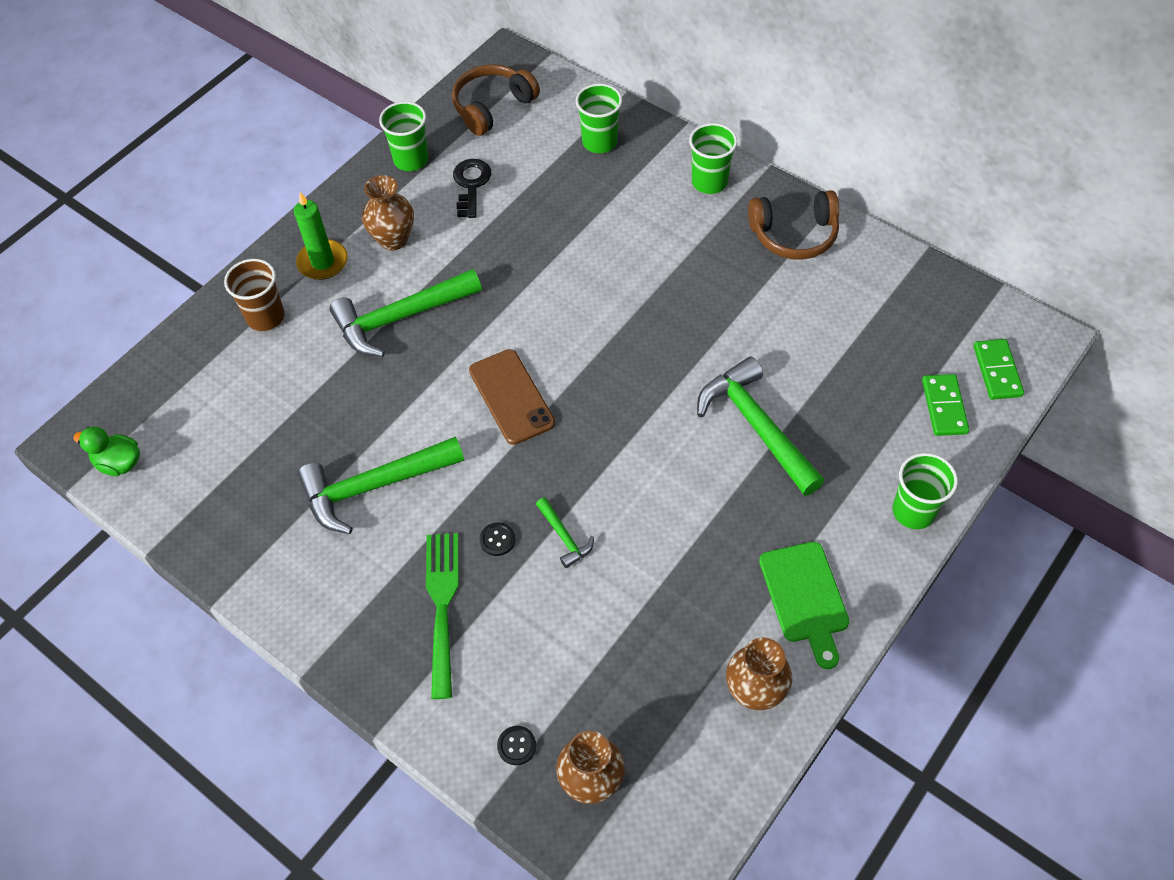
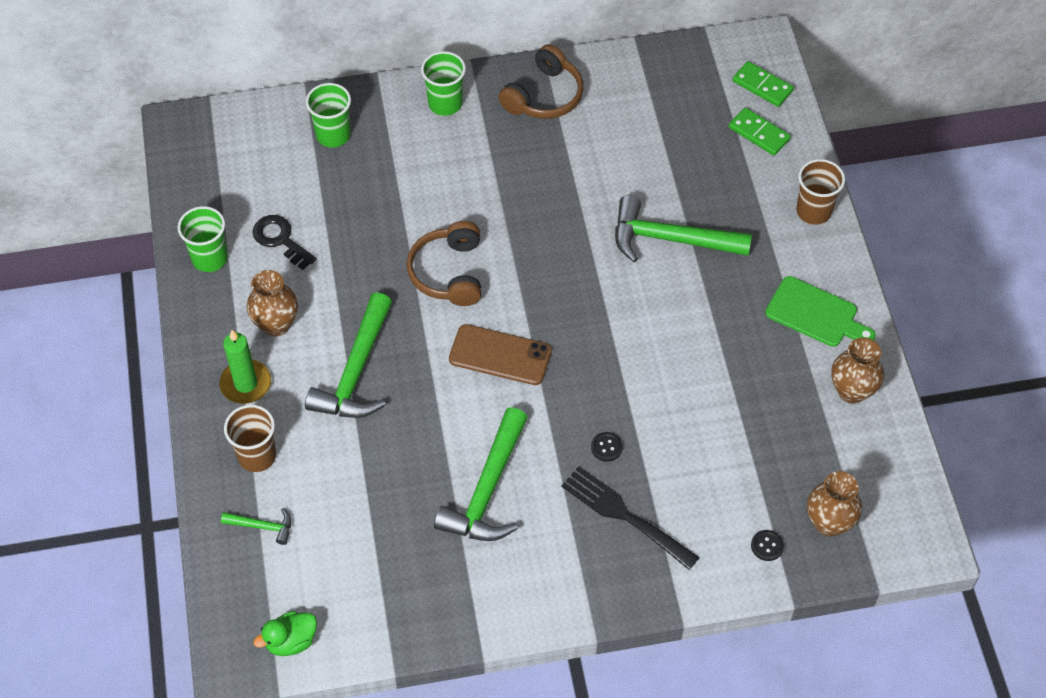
camera: 50 degrees left, 0 degrees up
green fork [426,533,459,699] -> black fork [561,466,700,570]
brown headphones [452,64,540,136] -> brown headphones moved to [406,221,481,306]
green hammer [536,497,594,568] -> green hammer moved to [221,508,291,545]
green cup [893,453,958,529] -> brown cup [796,159,845,225]

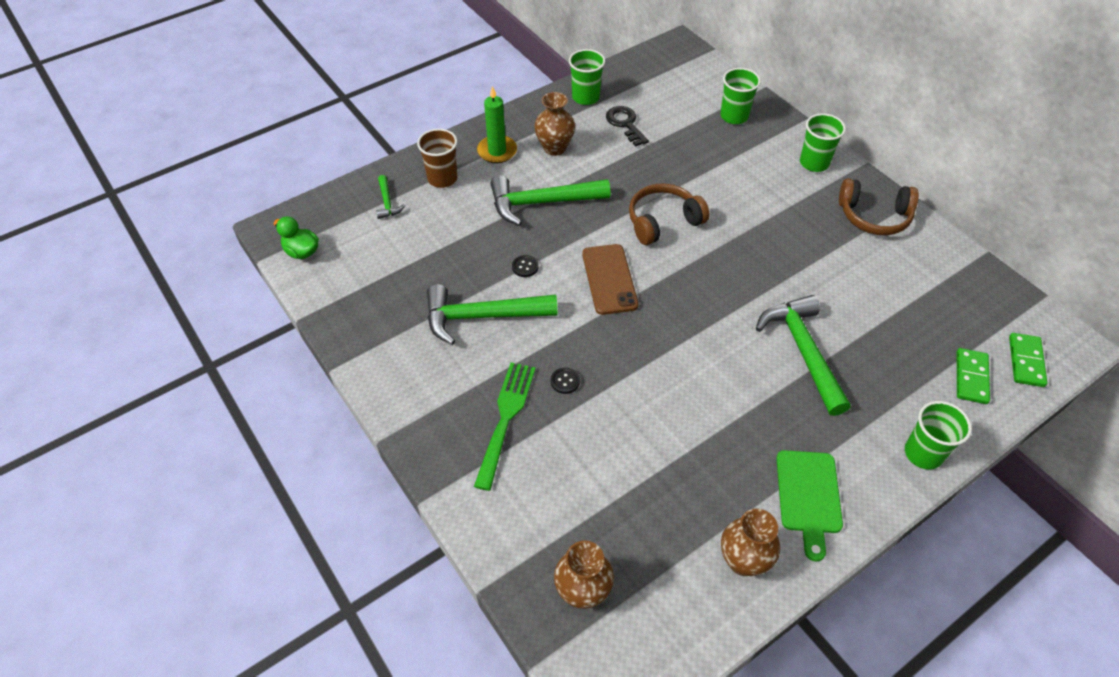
camera: 65 degrees right, 5 degrees down
black key [253,215,317,270] -> black key turned 45 degrees counterclockwise [606,106,649,147]
black fork [561,466,700,570] -> green fork [474,362,536,491]
black button [751,530,784,561] -> black button moved to [512,255,539,277]
brown cup [796,159,845,225] -> green cup [905,401,972,470]

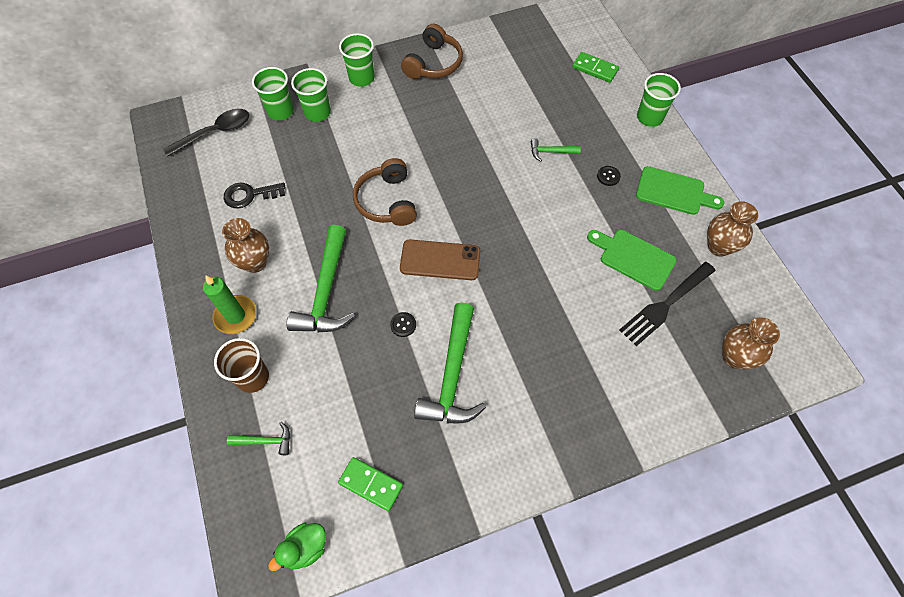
camera: 75 degrees left, 10 degrees up
green fork [474,362,536,491] -> none
black button [551,367,580,394] -> black button moved to [597,166,621,186]
green cup [569,49,605,105] -> green cup moved to [291,68,331,122]
green hammer [756,295,851,416] -> green hammer [531,138,581,162], size x0.47
green domino [1009,333,1047,387] -> green domino moved to [338,457,403,511]
none -> black spoon [163,109,249,157]
none -> green cutting board [587,230,677,291]
none -> black fork [620,262,716,346]

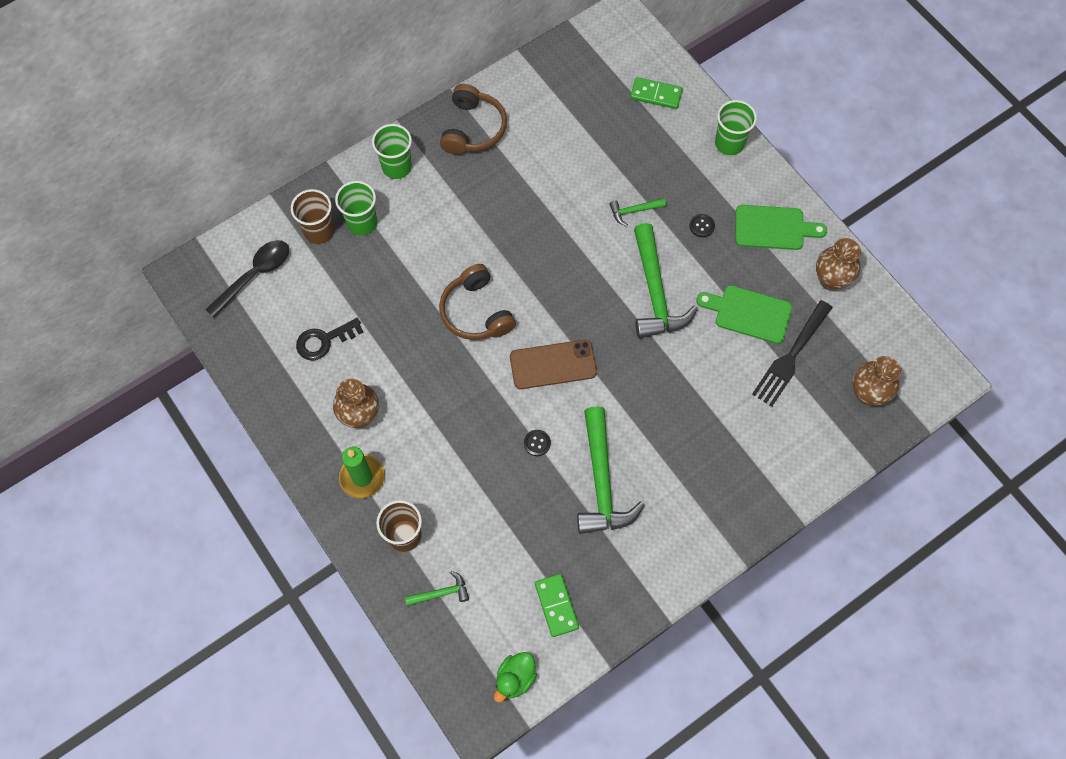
camera: 15 degrees left, 5 degrees up
green cup [252,67,294,121] -> brown cup [291,189,335,244]
green hammer [286,225,355,332] -> green hammer moved to [634,223,698,338]
green domino [338,457,403,511] -> green domino turned 60 degrees clockwise [535,574,579,637]

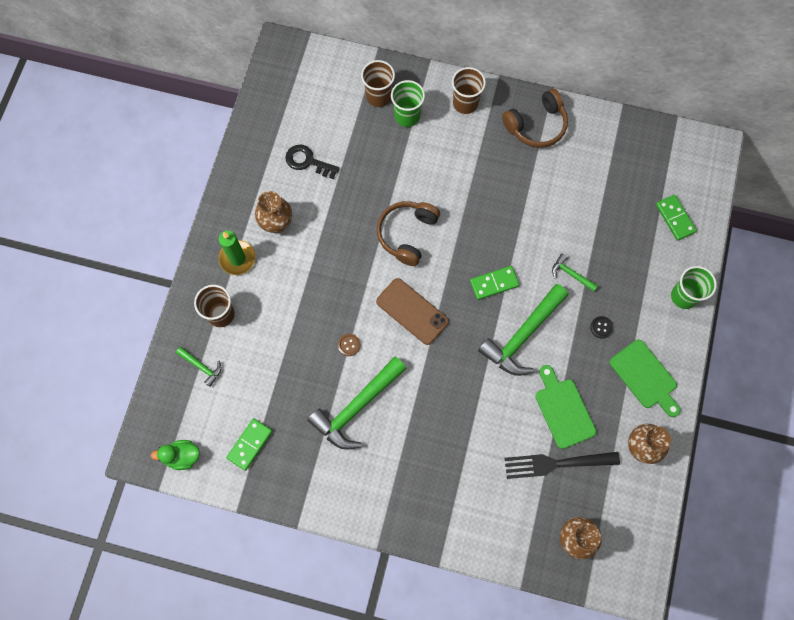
camera: 50 degrees right, 5 degrees up
black spoon [205,240,289,318] -> none
green cup [372,124,412,179] -> brown cup [452,67,486,114]
black button [524,430,551,456] -> brown button [338,334,360,356]
none -> green domino [470,266,519,300]

